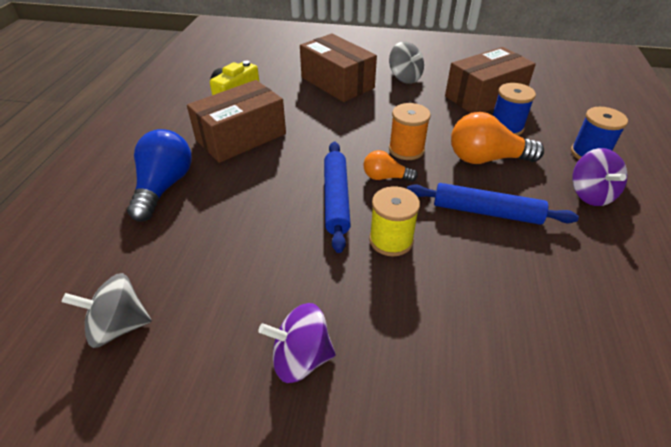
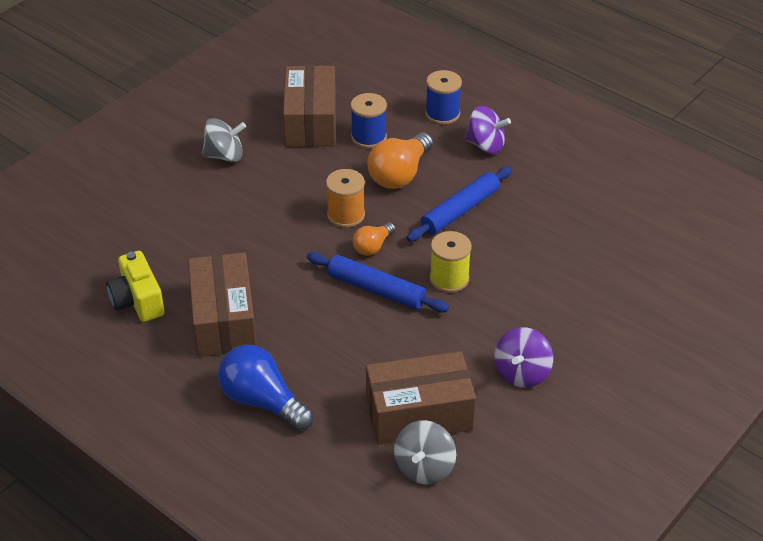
camera: 60 degrees left, 0 degrees up
brown box [300,33,377,102] -> brown box moved to [366,351,476,445]

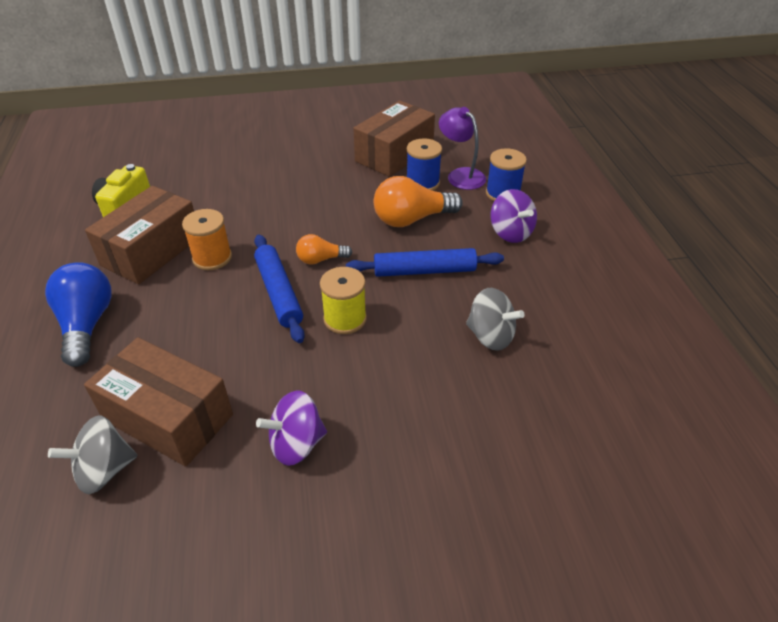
camera: 40 degrees right, 0 degrees up
grey spinning top [202,118,246,162] -> grey spinning top moved to [466,288,525,351]
orange spool [326,169,365,228] -> orange spool moved to [182,209,232,270]
none -> purple lamp [439,107,486,190]

